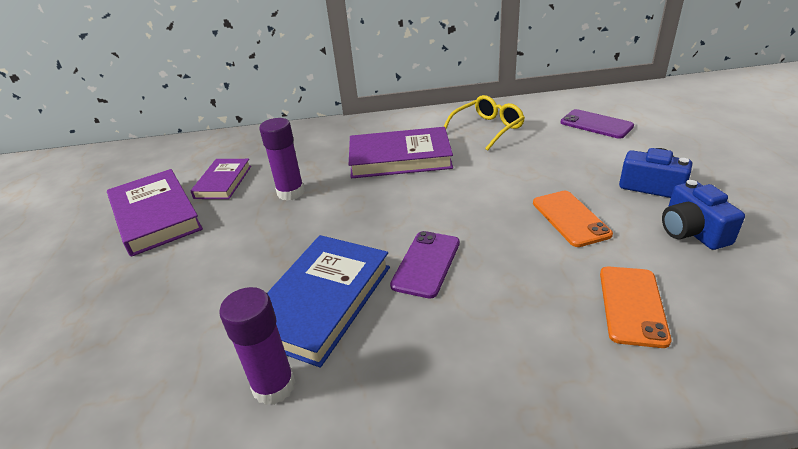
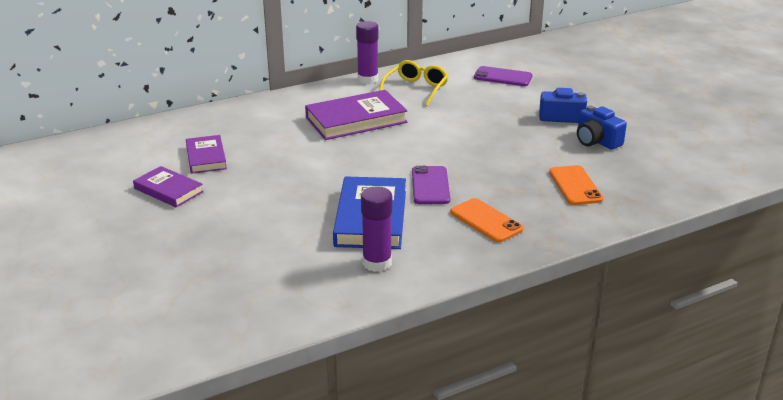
camera: 25 degrees left, 5 degrees down
purple book [107,169,203,257] -> purple book [133,166,203,207], size x0.60
purple glue stick [259,118,304,201] -> purple glue stick moved to [356,21,378,84]
orange phone [533,191,613,247] -> orange phone moved to [450,198,523,242]

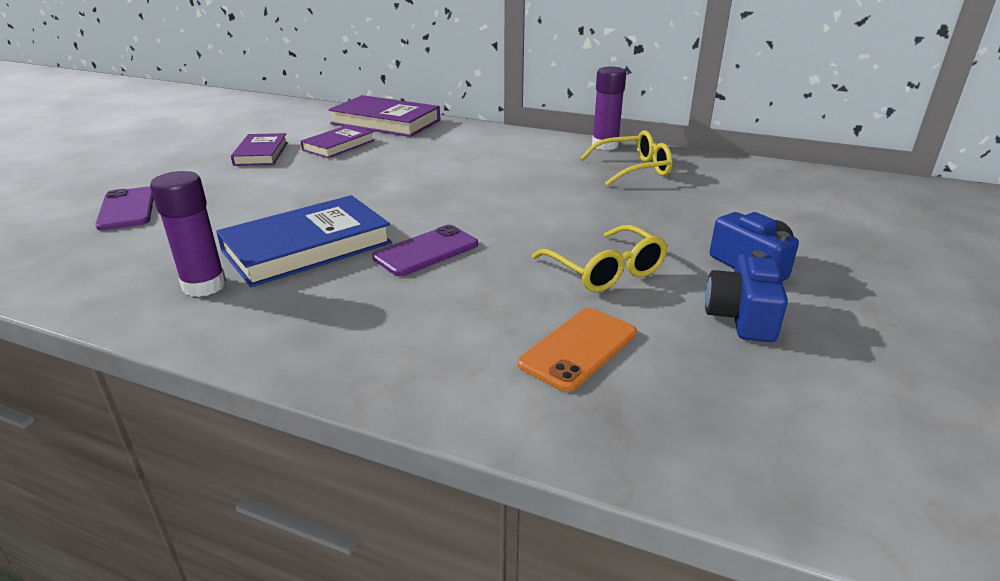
camera: 50 degrees right, 0 degrees up
purple book [305,90,407,140] -> purple book moved to [328,95,440,137]
orange phone [450,198,523,242] -> none
purple phone [474,66,533,86] -> purple phone moved to [95,187,154,230]
none -> yellow glasses [532,225,668,292]

